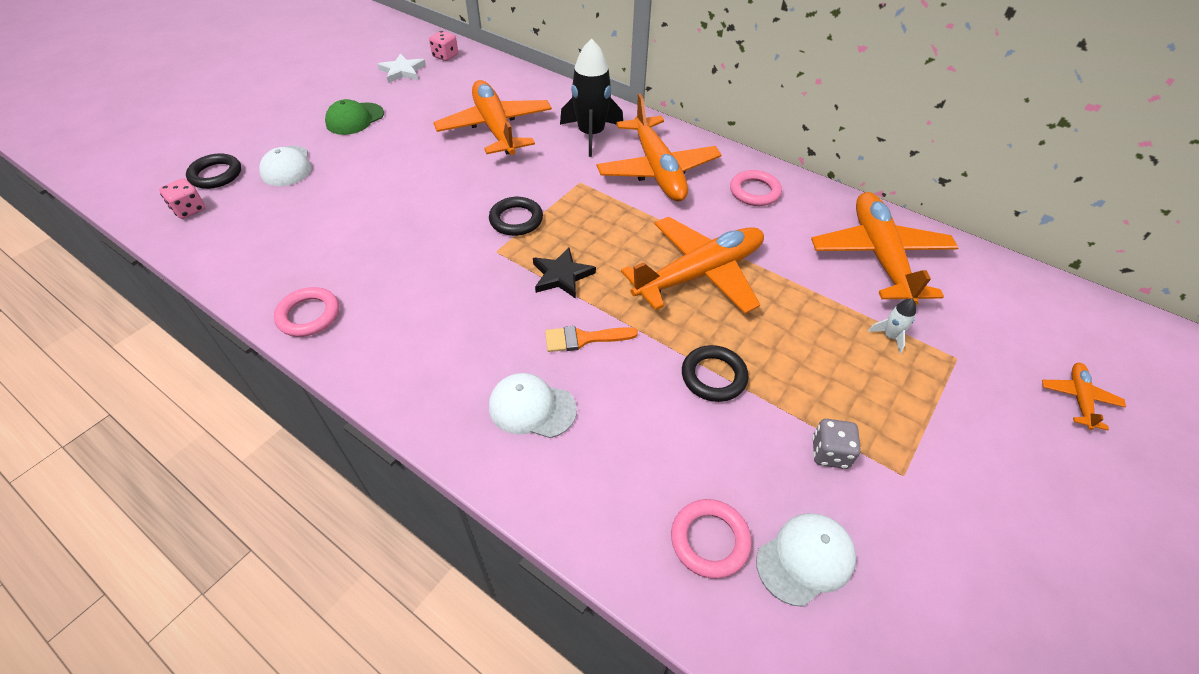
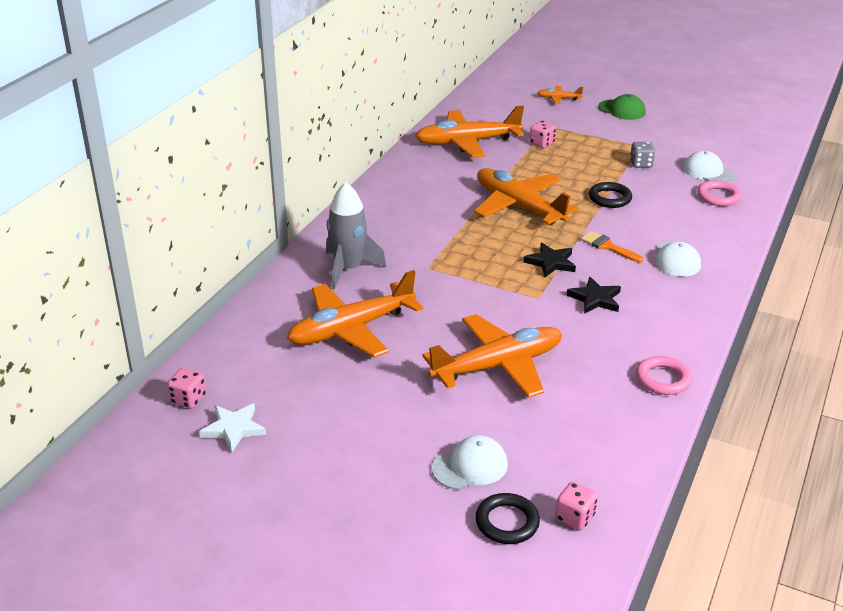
camera: 100 degrees left, 15 degrees down
green cap [325,99,384,135] -> green cap moved to [598,94,645,120]
black ring [489,197,543,236] -> none
orange brush [545,326,638,352] -> orange brush turned 150 degrees clockwise [581,231,643,263]
black rocket [560,38,623,157] -> grey rocket [326,182,386,290]
orange plane [597,94,721,201] -> orange plane moved to [422,314,562,398]
pink ring [730,170,782,206] -> none
white rocket [868,298,916,353] -> pink dice [530,121,556,148]
none -> black star [566,277,621,314]

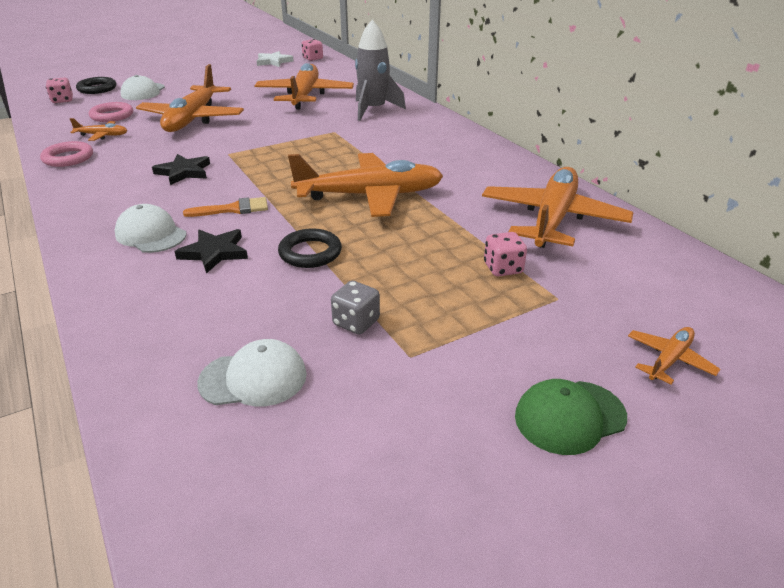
camera: 125 degrees right, 0 degrees up
black star [523,243,576,277] -> black star moved to [174,229,248,274]
pink ring [697,180,741,206] -> pink ring moved to [89,102,133,122]
none -> orange plane [70,118,127,141]

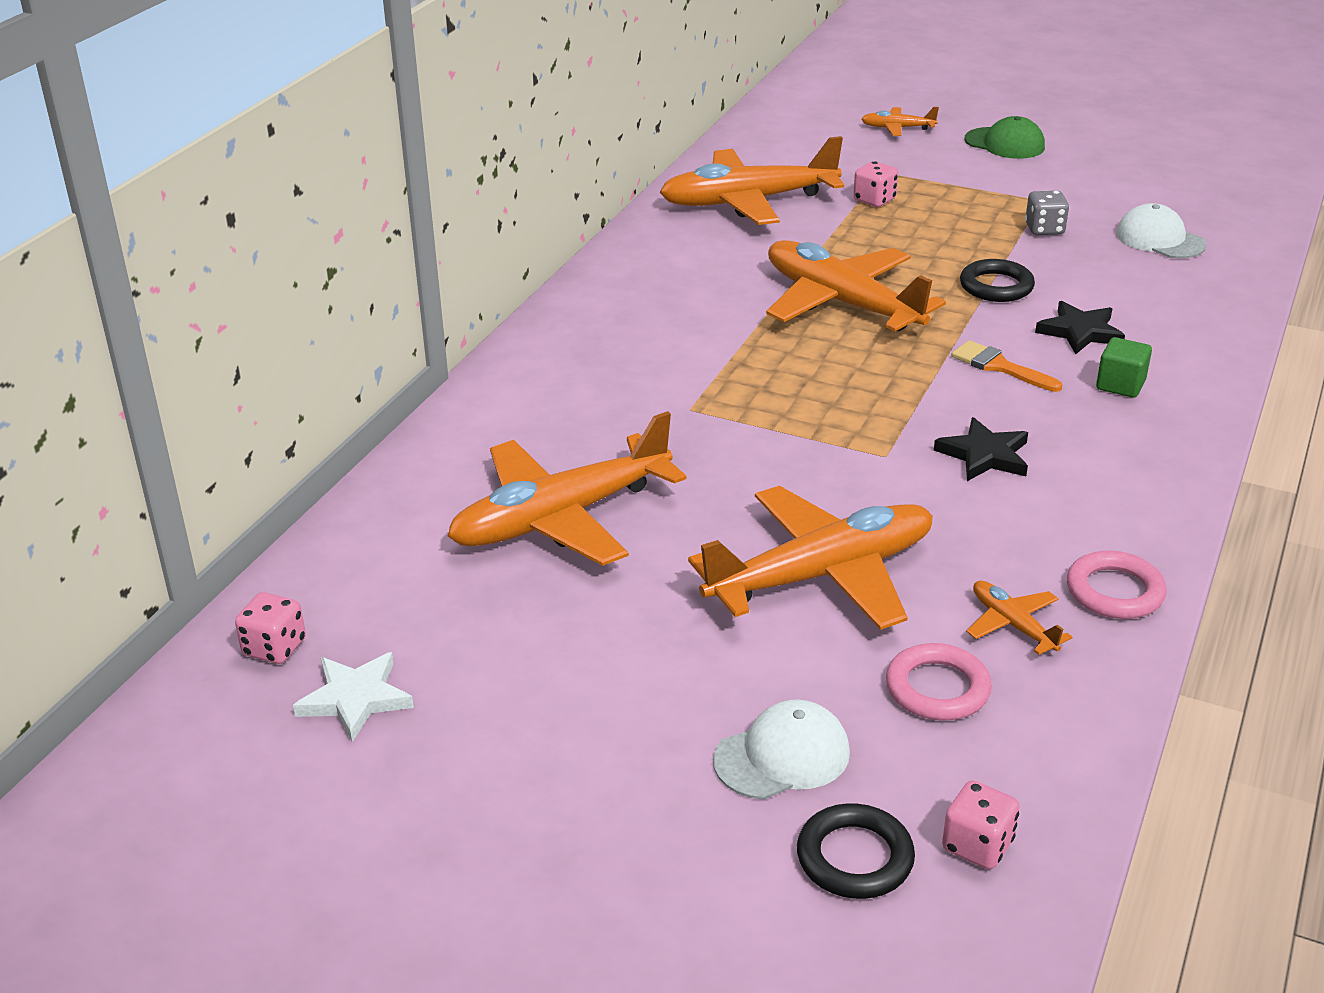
camera: 125 degrees left, 0 degrees up
white cap [115,204,186,253] -> green cube [1096,337,1152,398]
grey rocket [355,20,406,121] -> none

